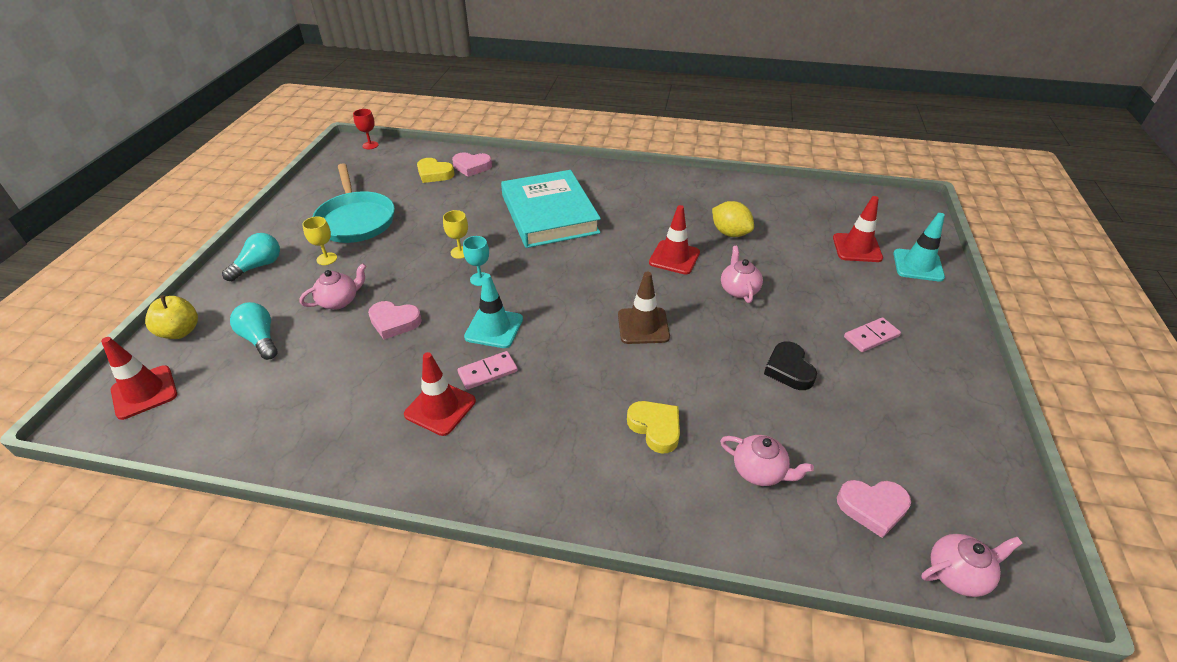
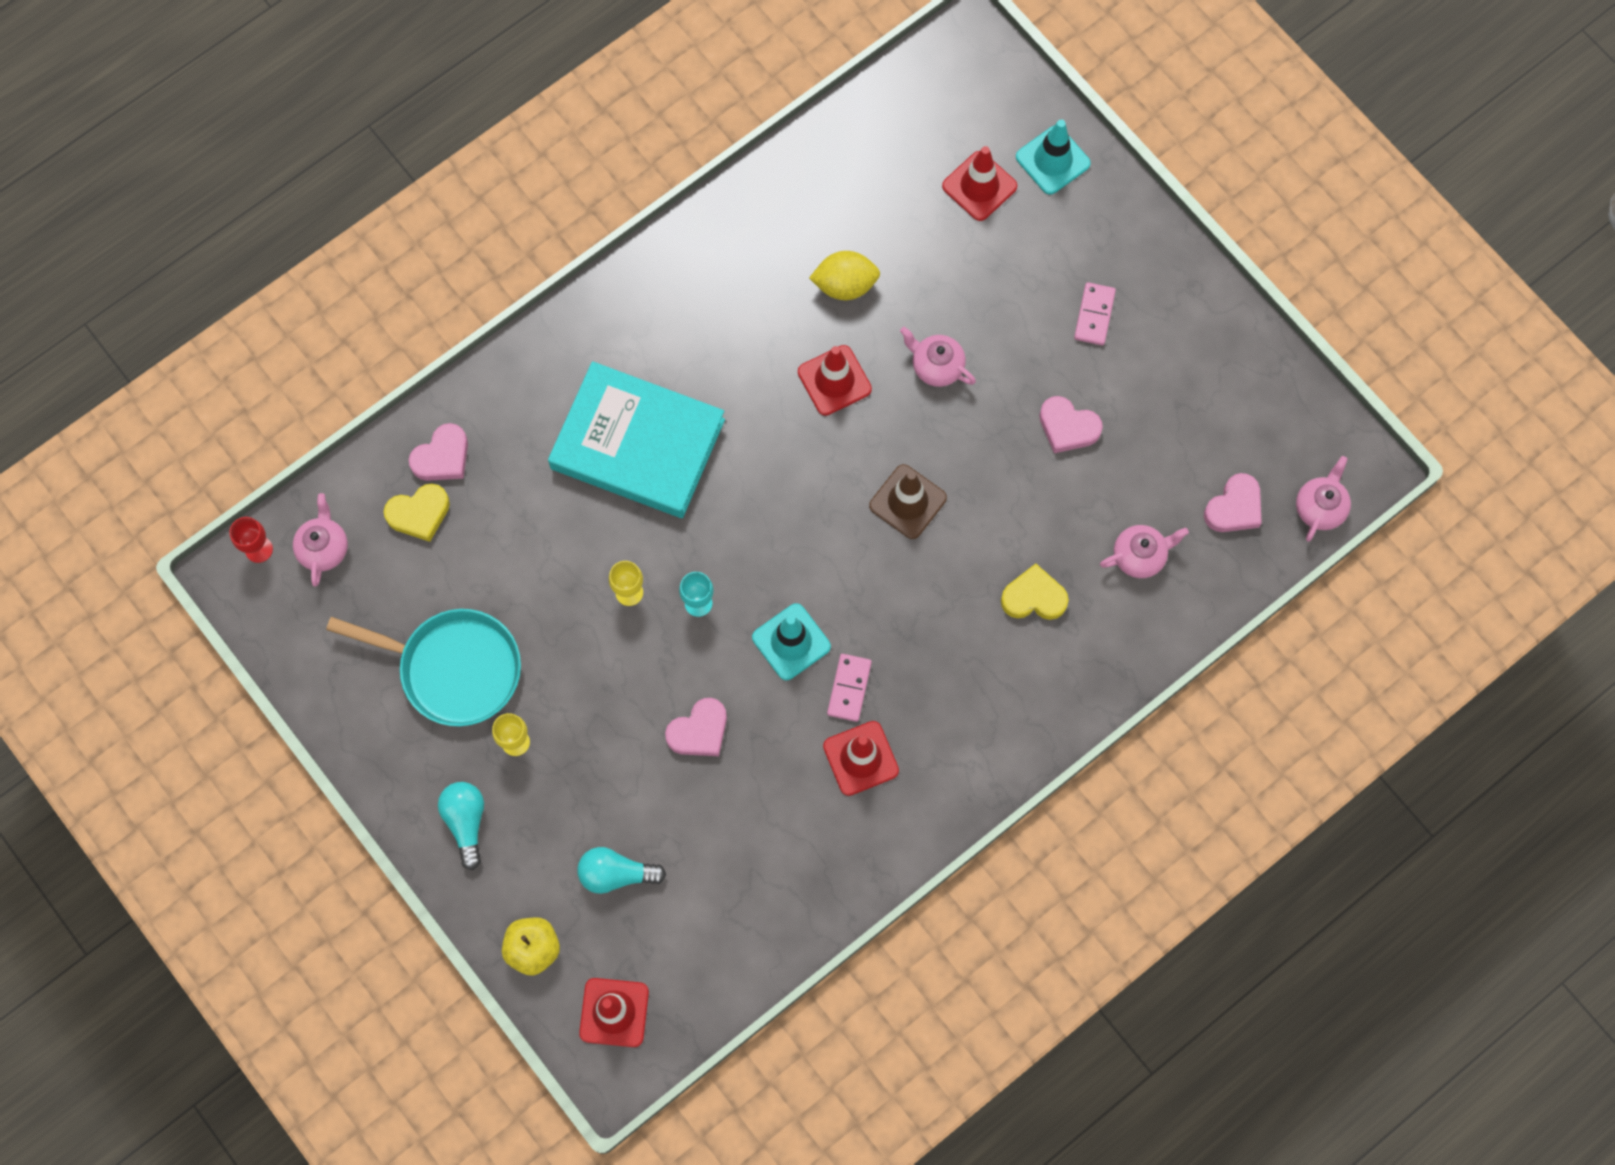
camera: 50 degrees left, 30 degrees up
pink teapot [299,263,366,309] -> pink teapot moved to [293,493,348,586]
black heart [764,341,817,390] -> pink heart [1039,396,1103,453]

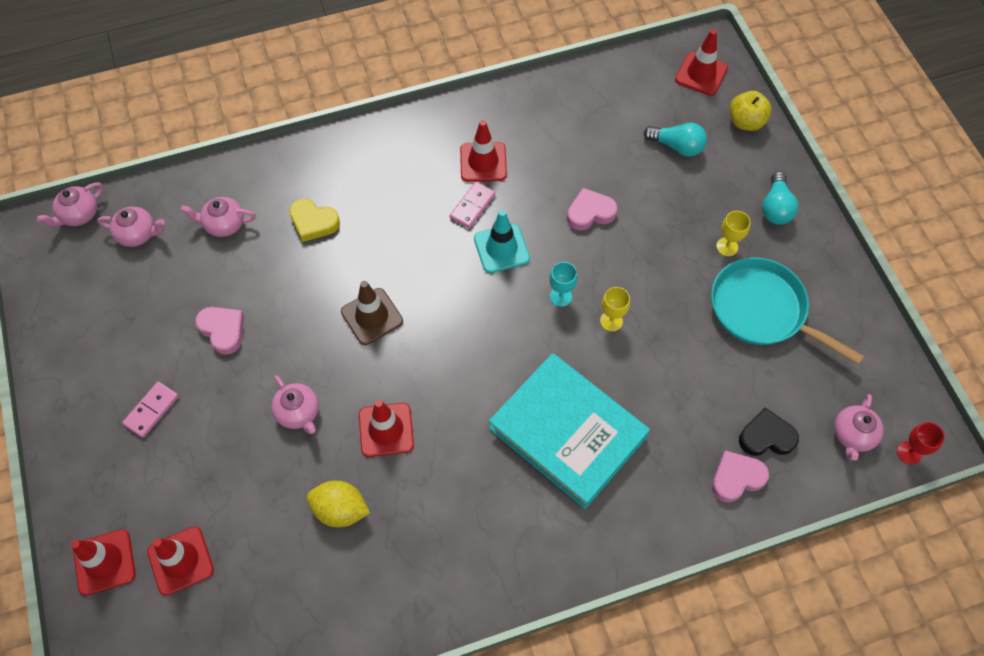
camera: 160 degrees left, 10 degrees down
yellow heart [384,484,450,542] -> black heart [739,408,799,456]
turquoise traffic cone [1016,120,1091,195] -> red traffic cone [71,529,136,596]
pink heart [1204,473,1262,532] -> pink teapot [97,207,165,247]

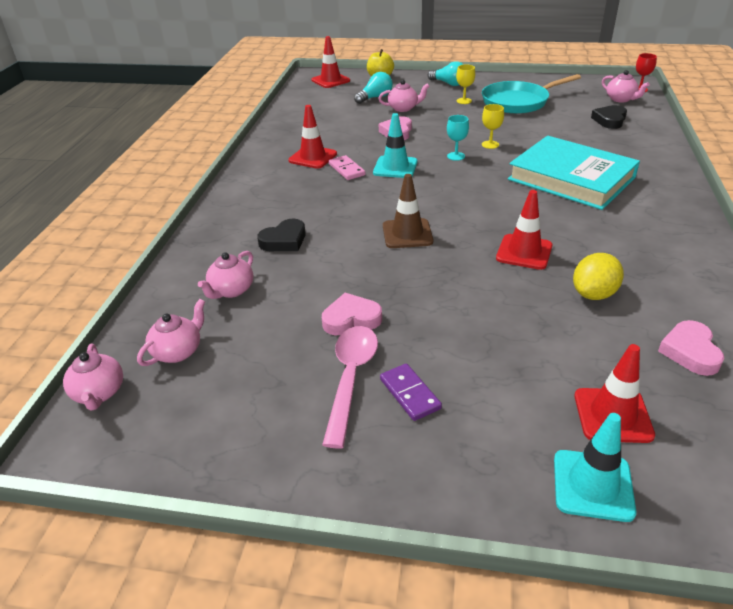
camera: 60 degrees left, 25 degrees down
red traffic cone [71,529,136,596] -> turquoise traffic cone [554,413,636,522]
pink domino [122,382,179,438] -> purple domino [380,363,442,421]
pink teapot [271,375,319,434] -> pink teapot moved to [378,80,430,112]
yellow heart [290,199,340,242] -> black heart [257,219,306,251]
turquoise book [489,353,650,509] -> turquoise book turned 60 degrees clockwise [508,136,640,210]
pink heart [712,450,769,503] -> pink heart moved to [658,320,724,376]
none -> pink spoon [322,326,378,449]

